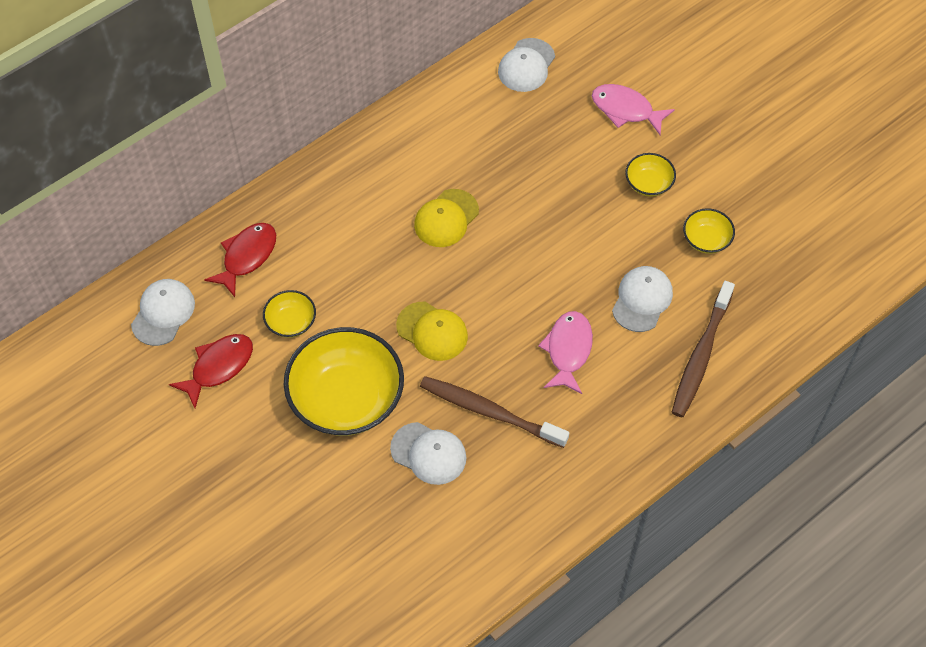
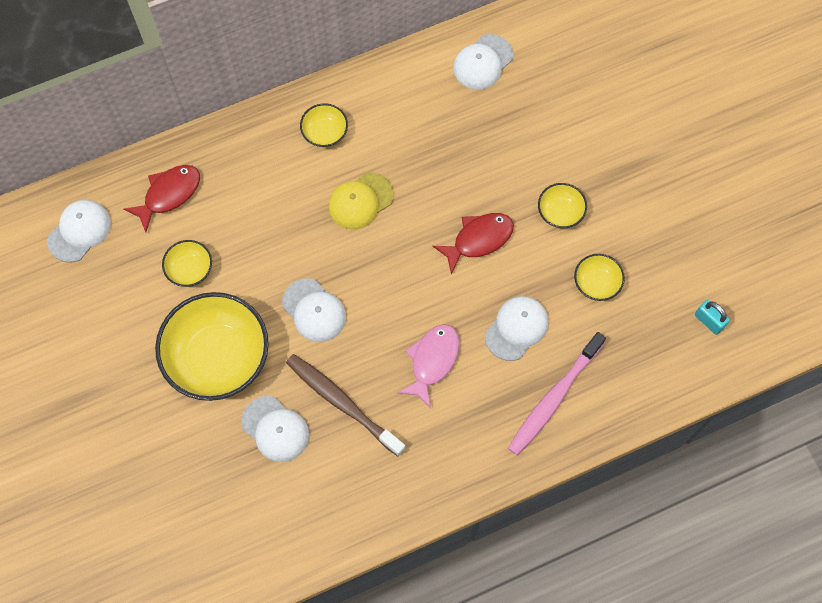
camera: 15 degrees right, 10 degrees up
red fish [169,334,253,408] -> red fish moved to [433,213,514,274]
yellow cap [396,302,468,361] -> white cap [282,278,346,342]
pink fish [592,84,675,135] -> none
brown toothbrush [672,281,735,417] -> pink toothbrush [508,332,606,456]
none -> yellow bowl [300,103,348,147]
none -> turquoise padlock [695,300,730,335]

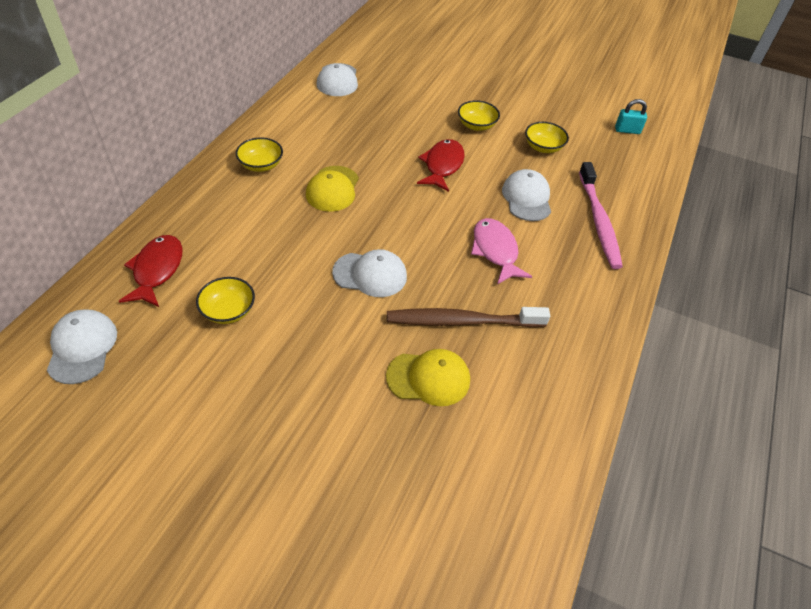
camera: 45 degrees left, 20 degrees down
yellow bowl [155,292,269,401] -> none
white cap [241,396,309,462] -> yellow cap [386,349,470,406]

